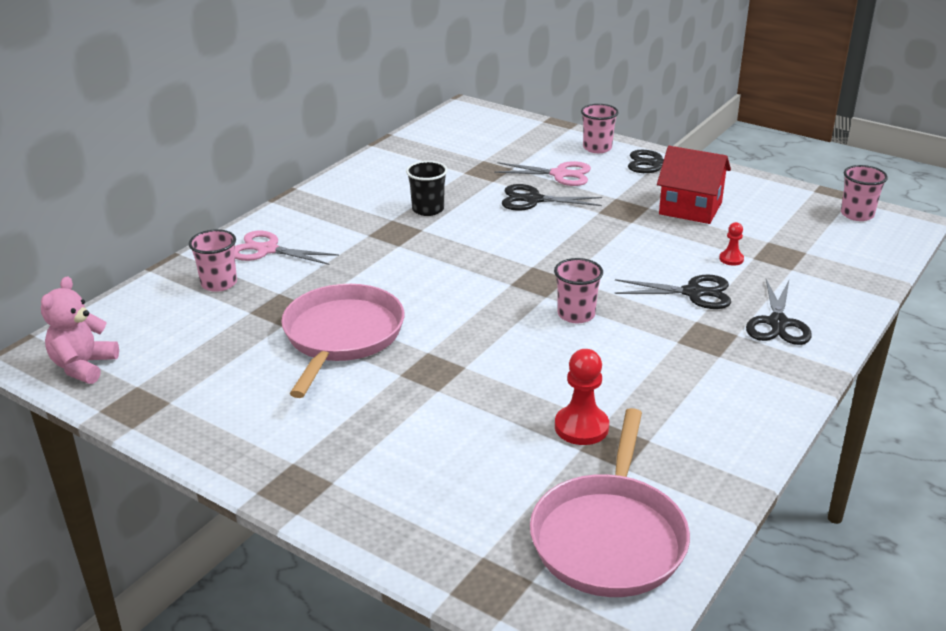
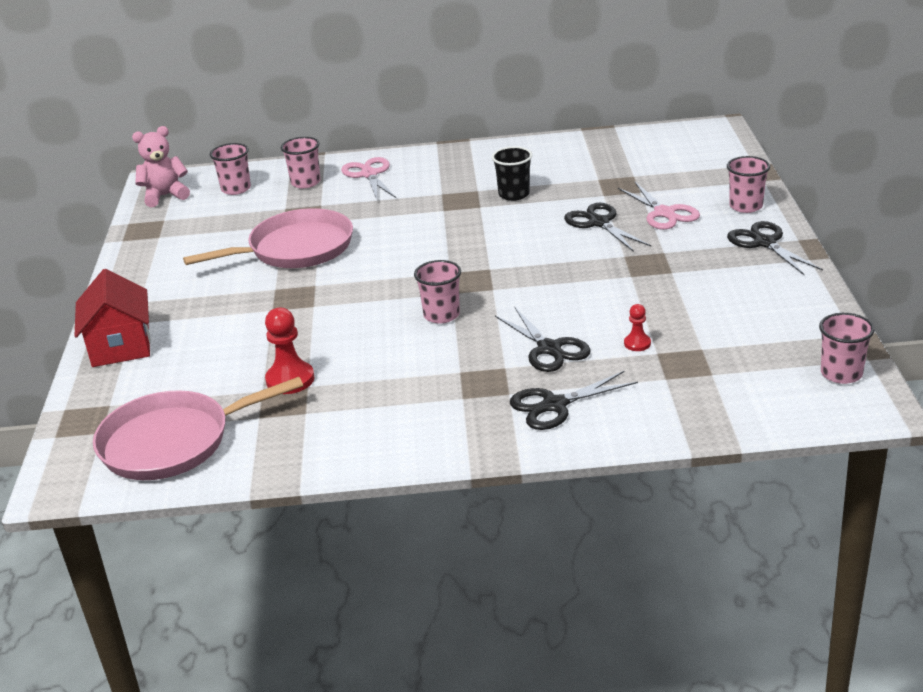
camera: 55 degrees right, 0 degrees up
red house [657,146,731,224] -> red house moved to [74,269,151,367]
none -> pink cup [210,143,251,195]

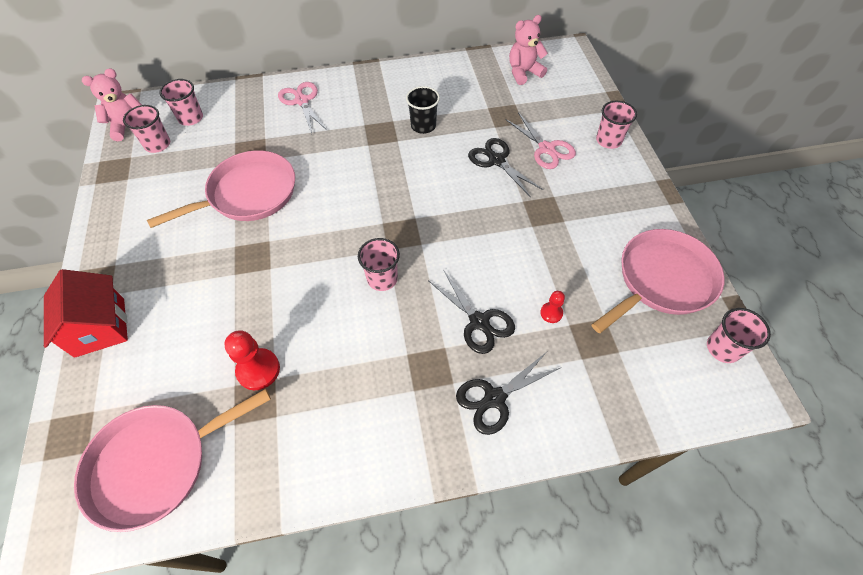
camera: 10 degrees left, 25 degrees up
pink cup [281,137,321,188] -> pink cup moved to [123,105,170,153]
black scissors [727,221,823,276] -> none
none -> pink teddy bear [509,15,548,85]
none -> pink pan [591,229,725,333]

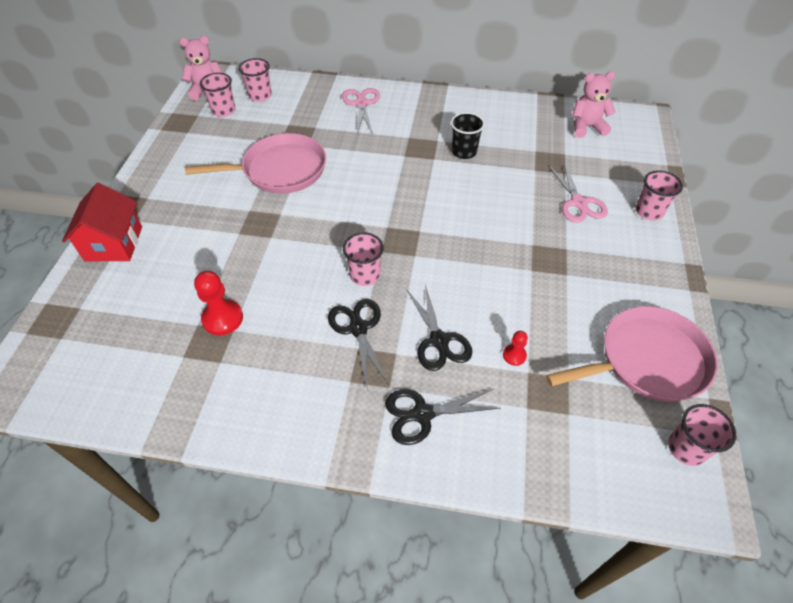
camera: 20 degrees right, 5 degrees down
pink pan [74,389,271,532] -> none
black scissors [468,138,543,197] -> black scissors moved to [328,299,389,386]

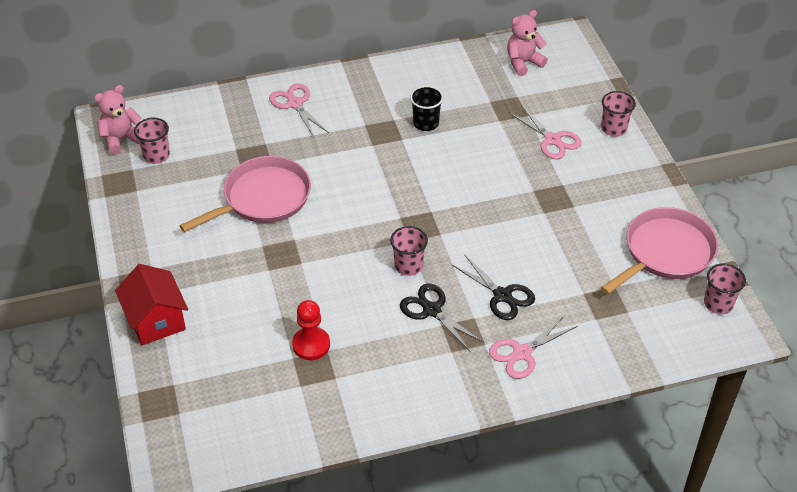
camera: 25 degrees left, 5 degrees down
pink cup [239,58,272,102] -> none
black scissors [385,389,501,445] -> pink scissors [489,315,578,379]
red pawn [503,331,528,366] -> none

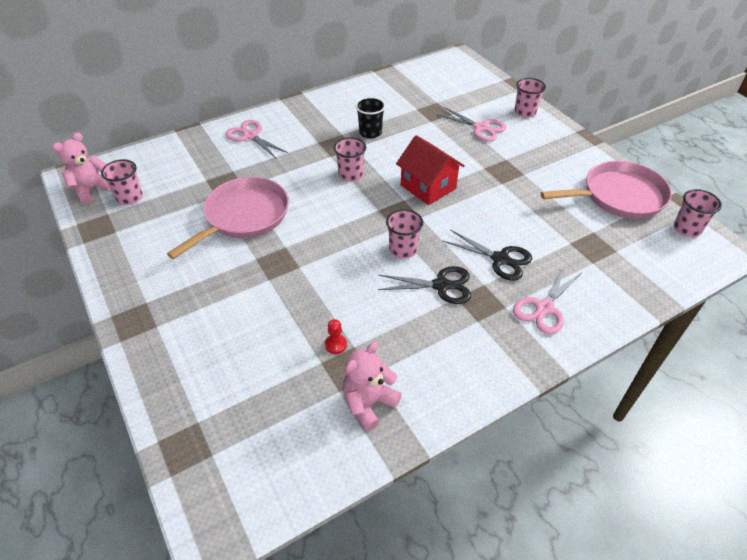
camera: 15 degrees left, 0 degrees up
red house [115,264,188,345] -> red house moved to [396,135,465,205]
red pawn [292,300,330,360] -> red pawn [325,319,347,354], size x0.55
black scissors [400,284,483,352] -> black scissors turned 150 degrees clockwise [378,266,471,304]
pink teddy bear [507,10,548,76] -> pink teddy bear moved to [343,341,402,431]
pink pan [601,207,718,294] -> pink pan turned 45 degrees clockwise [541,161,672,219]
none -> pink cup [334,137,366,182]

